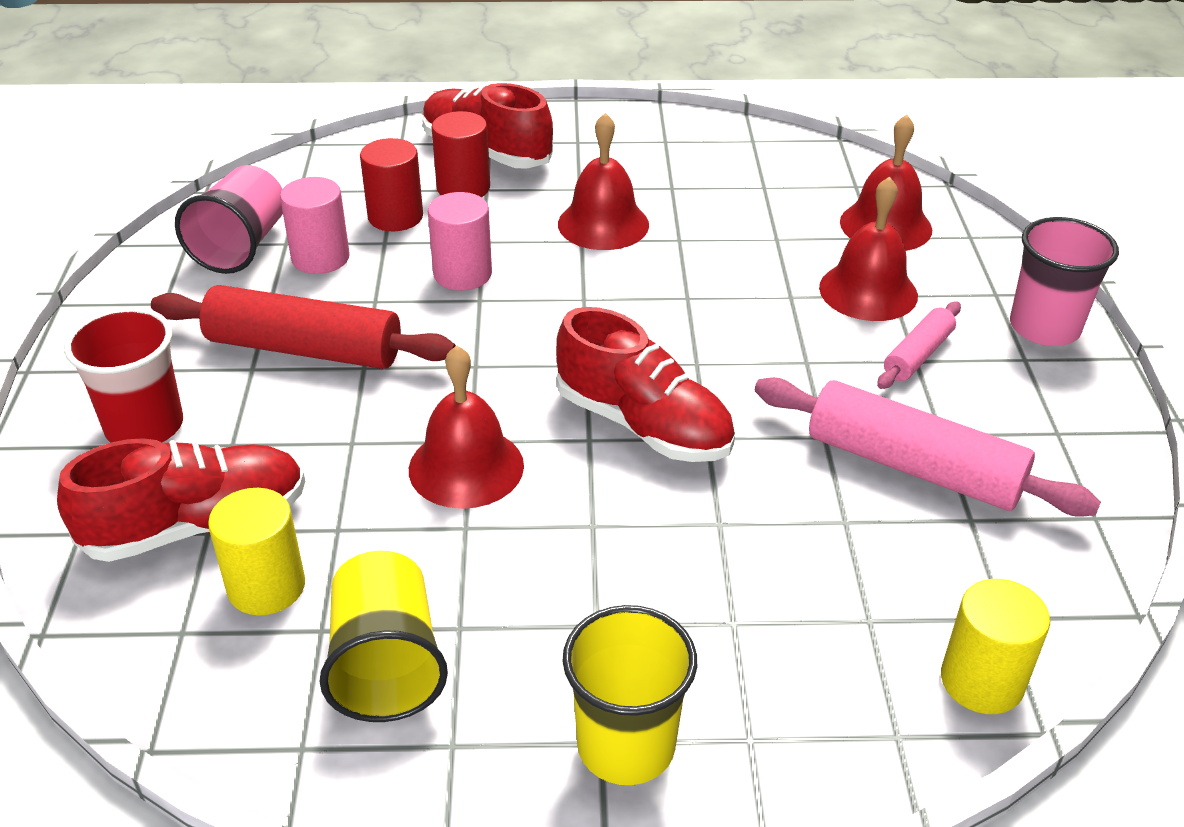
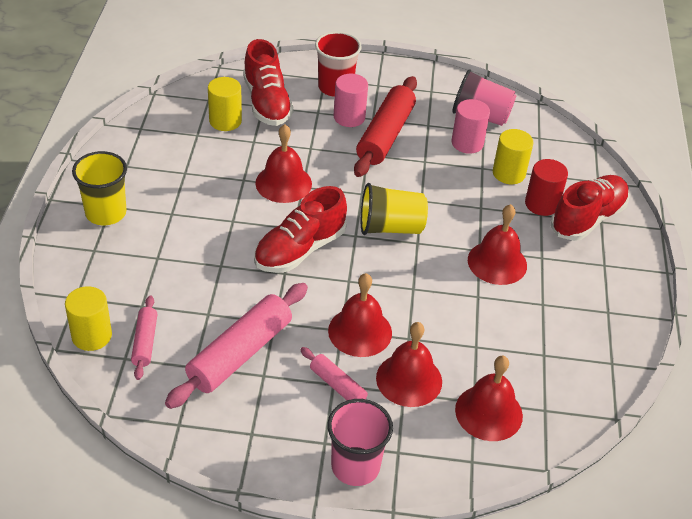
camera: 95 degrees right, 5 degrees up
yellow cup [319,551,448,722] -> yellow cup moved to [361,183,428,235]
red cylinder [360,138,423,231] -> yellow cylinder [493,129,533,184]
pink cylinder [428,192,492,290] -> pink cylinder moved to [334,74,368,127]
none -> pink rolling pin [131,295,157,380]
none -> red bell [328,273,392,357]

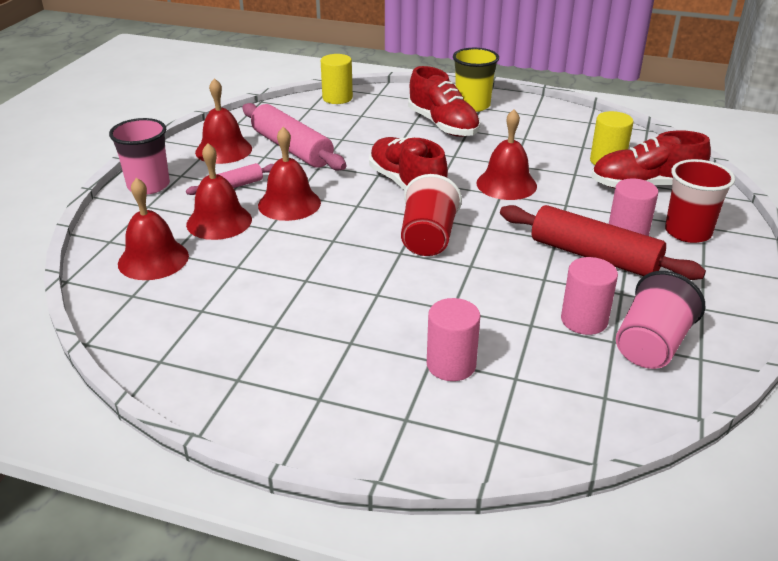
camera: 105 degrees right, 10 degrees down
pink rolling pin [131,295,157,380] -> none
yellow cup [361,183,428,235] -> red cup [401,174,462,256]
red bell [468,204,527,285] -> red bell moved to [195,78,252,164]
yellow cylinder [493,129,533,184] -> none
red cylinder [525,159,568,216] -> pink cylinder [427,298,481,381]
red shoe [550,175,630,241] -> red shoe moved to [408,66,481,137]

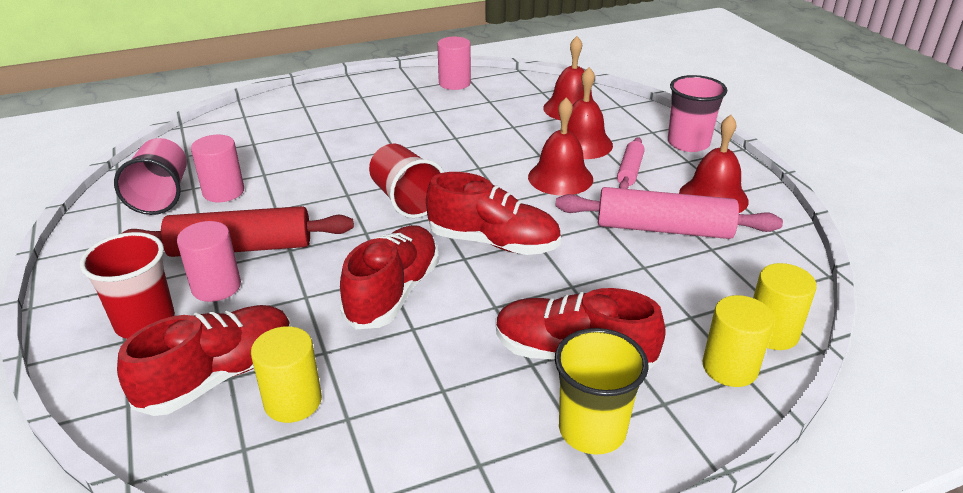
camera: 140 degrees right, 0 degrees up
pink cylinder [427,298,481,381] -> pink cylinder moved to [437,37,471,90]
red bell [476,109,537,200] -> red shoe [340,225,439,329]
none -> yellow cylinder [702,295,774,387]

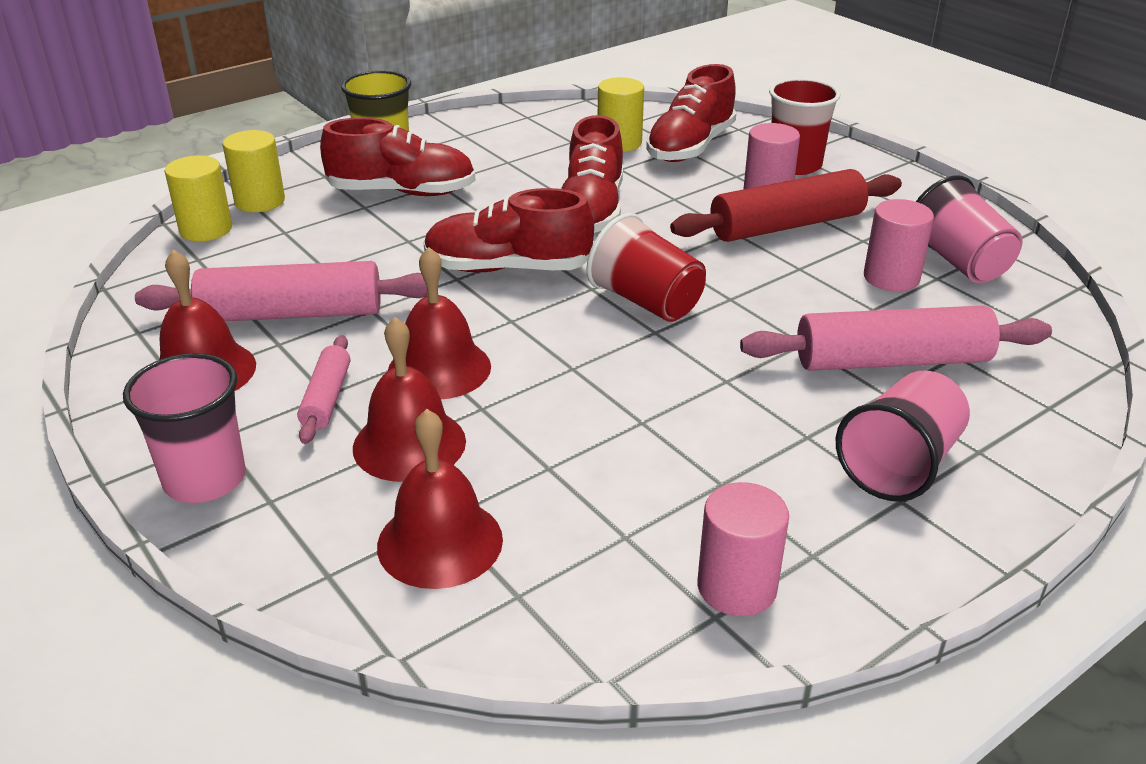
camera: 165 degrees right, 0 degrees up
none -> pink rolling pin [740,305,1052,371]
none -> pink cup [836,370,970,501]

